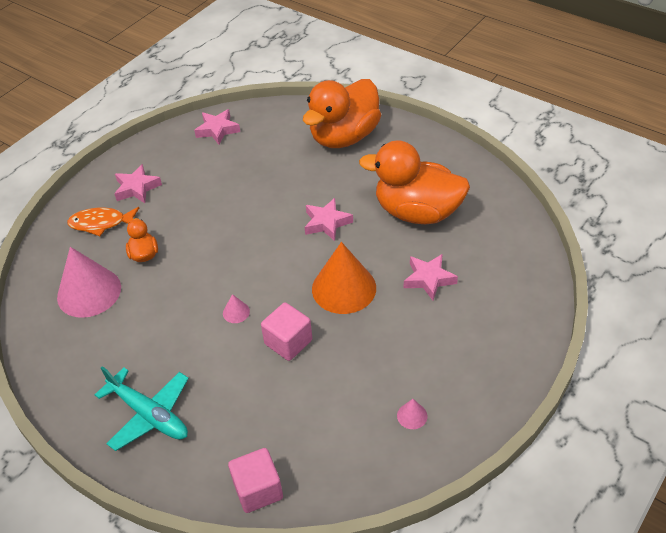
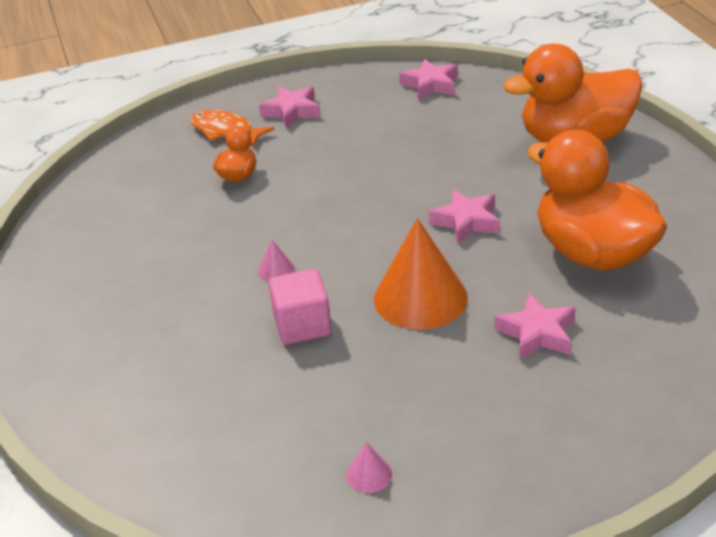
camera: 35 degrees right, 10 degrees down
pink cone [57,247,121,318] -> none
turquoise plane [95,366,189,451] -> none
pink cube [228,448,283,513] -> none

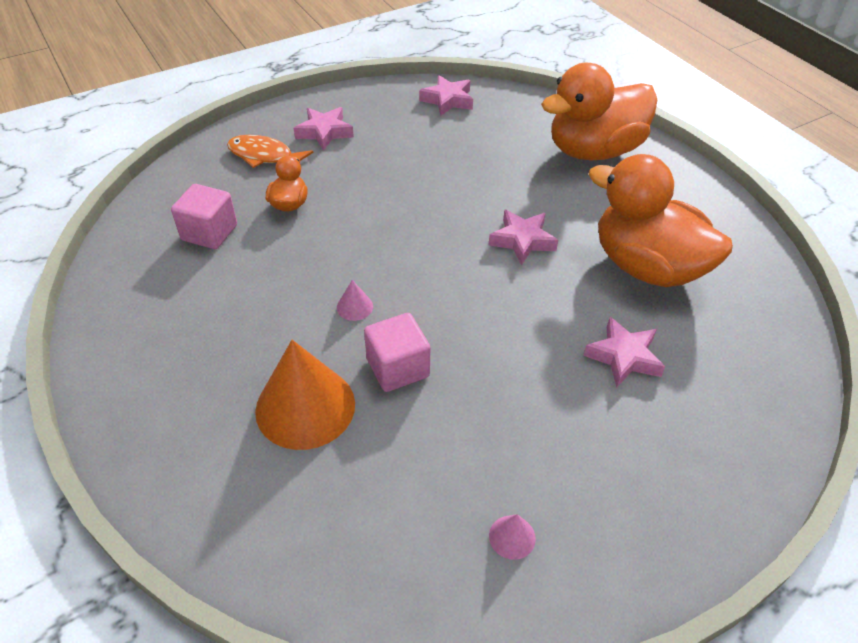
camera: 15 degrees left, 10 degrees up
orange cone [374,218,468,330] -> orange cone moved to [255,340,355,450]
none -> pink cube [171,184,237,249]

